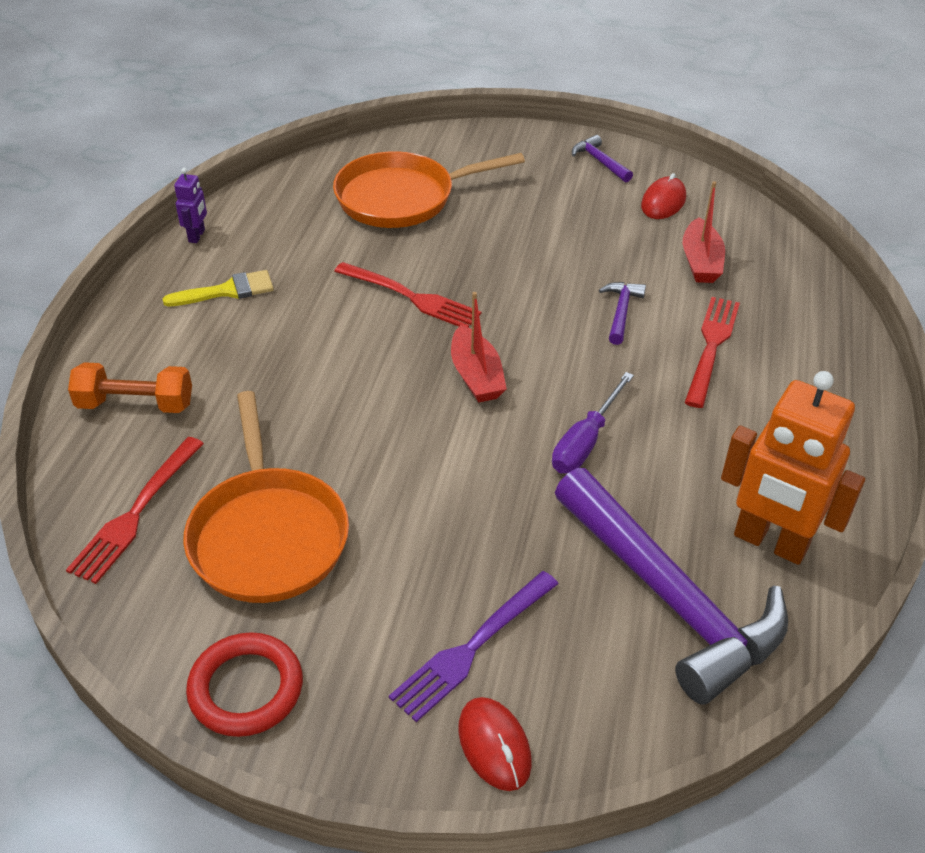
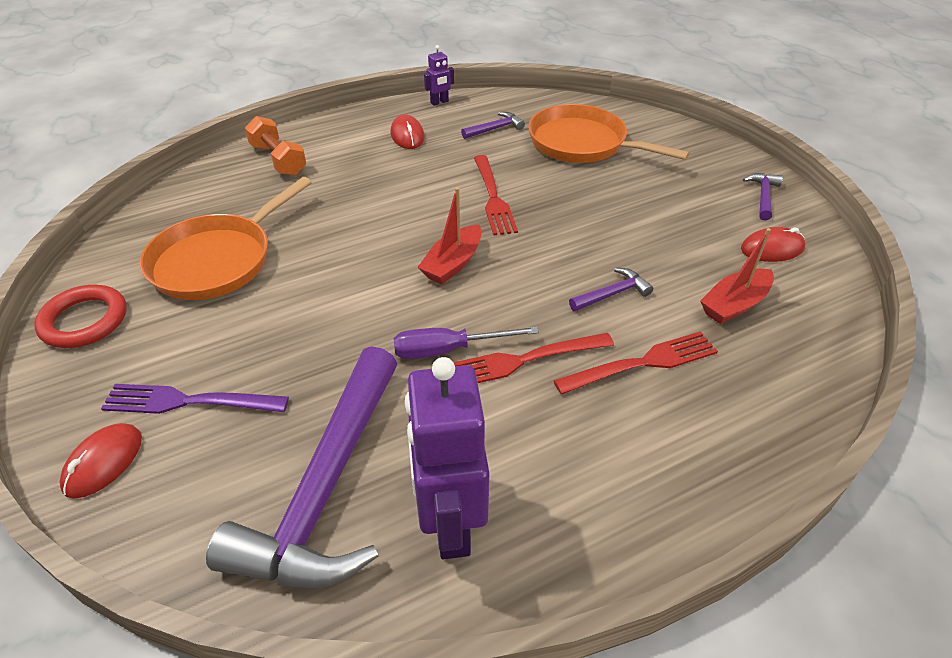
camera: 50 degrees right, 0 degrees up
red fork [66,437,204,584] -> red fork moved to [453,333,614,383]
yellow brush [163,270,274,307] -> red mouse [390,115,425,149]
orange robot [721,371,865,565] -> purple robot [405,357,489,559]
none -> purple hammer [461,112,525,139]

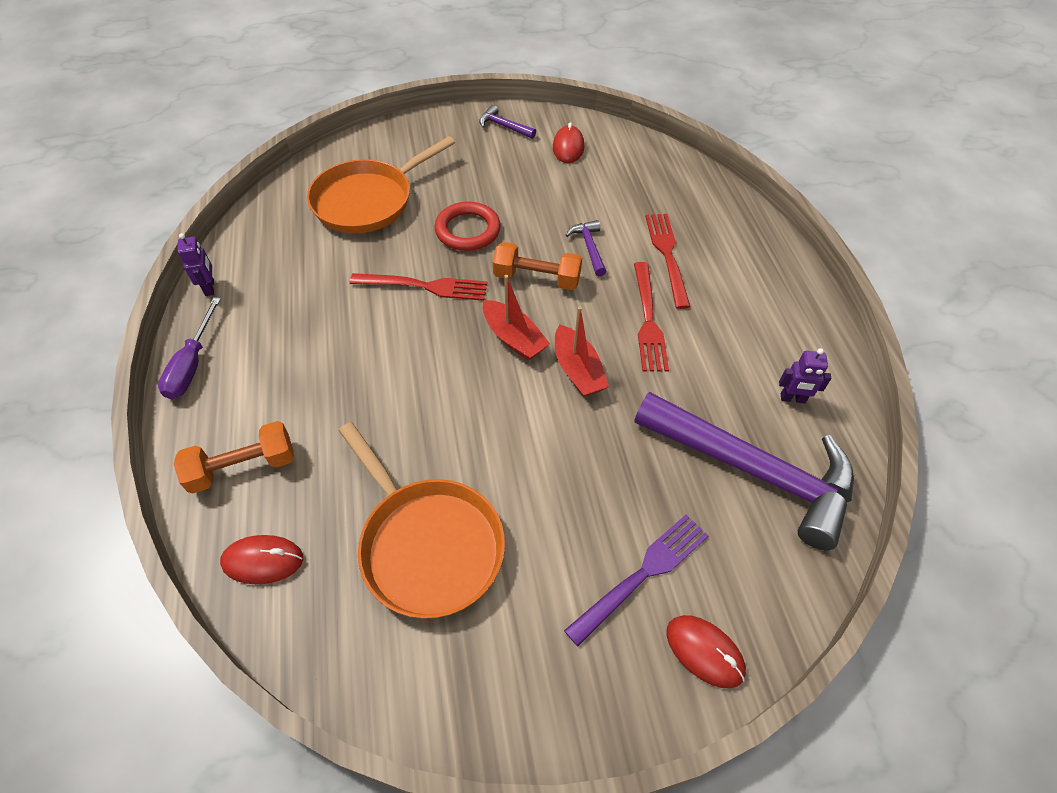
camera: 75 degrees left, 10 degrees up
red ring [34,285,127,348] -> red ring moved to [434,201,501,251]
purple fork [101,384,289,414] -> purple fork turned 150 degrees counterclockwise [564,515,709,646]
red mouse [390,115,425,149] -> red mouse moved to [220,535,303,584]
purple screwdriver [394,326,539,359] -> purple screwdriver moved to [158,297,221,399]
purple robot [405,357,489,559] -> purple robot [779,348,831,404], size x0.45
purple hammer [461,112,525,139] -> none
red boat [700,228,774,324] -> red boat moved to [555,306,609,397]
none -> orange dumbbell [493,242,582,290]

